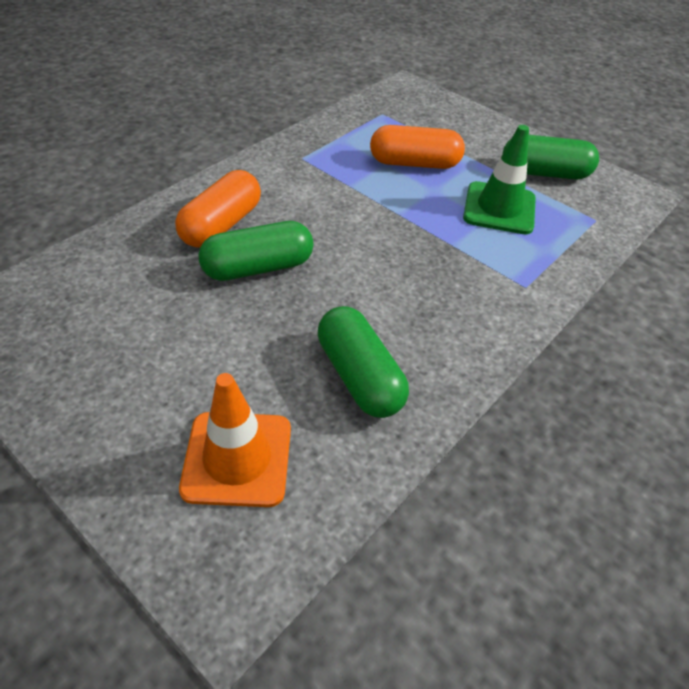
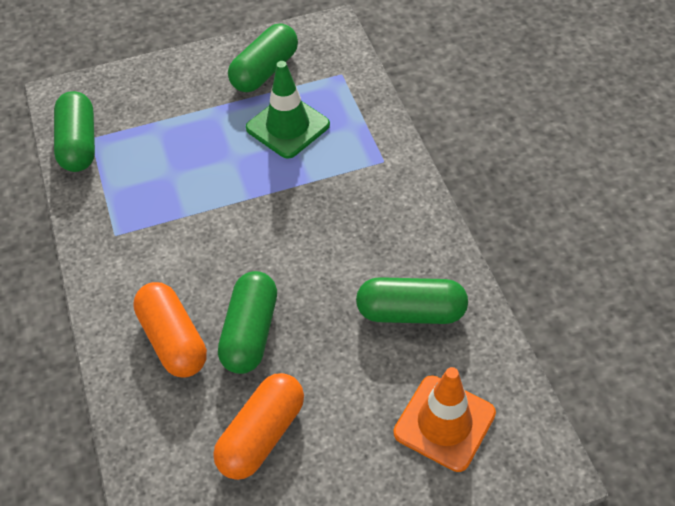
camera: 55 degrees left, 5 degrees up
orange capsule [370,125,465,169] -> orange capsule moved to [213,373,304,480]
none -> green capsule [54,91,95,172]

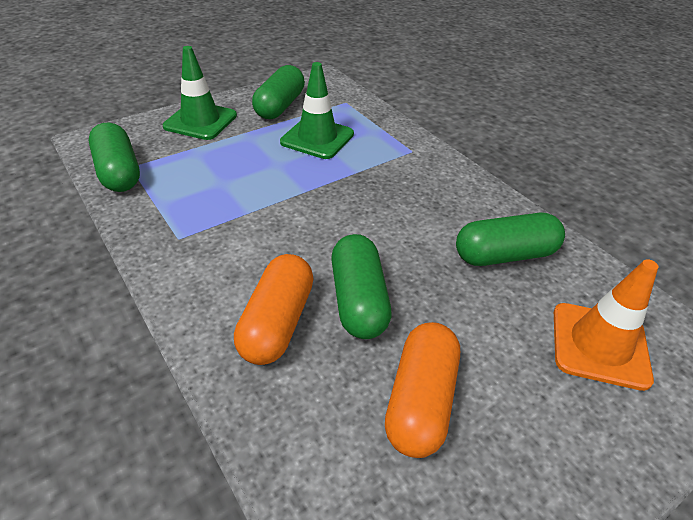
camera: 20 degrees left, 10 degrees down
orange capsule [133,282,207,378] -> orange capsule turned 60 degrees clockwise [234,254,314,365]
none -> green traffic cone [163,46,237,140]

